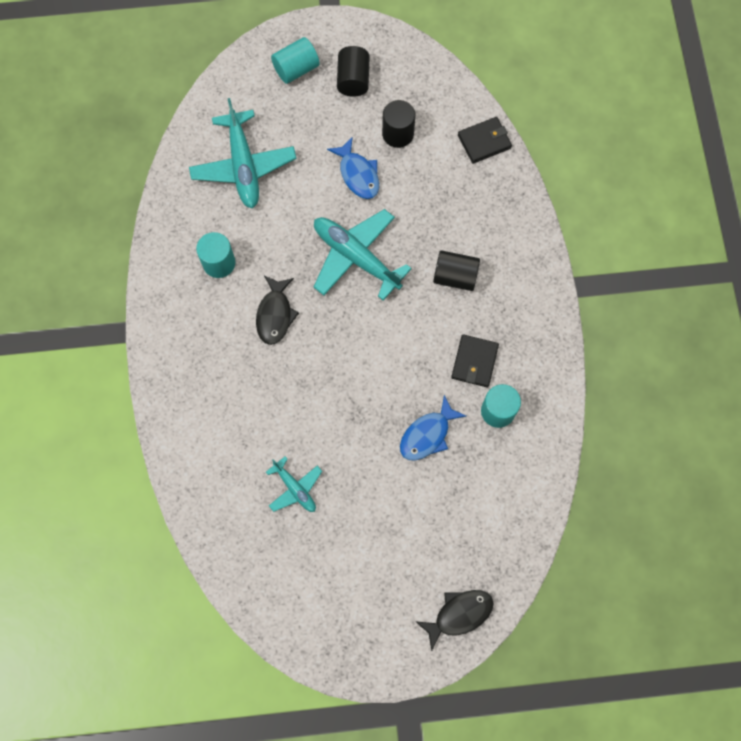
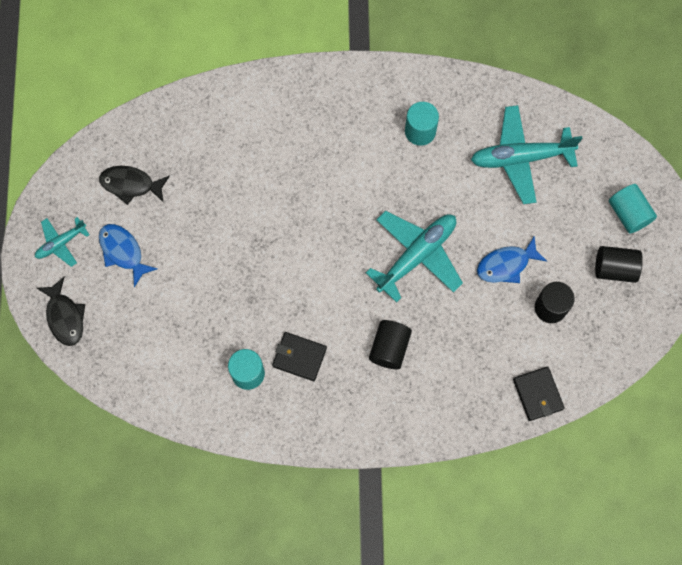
camera: 95 degrees right, 0 degrees up
black fish [256,275,299,345] -> black fish moved to [99,166,170,205]
turquoise plane [266,456,322,512] -> turquoise plane moved to [35,217,90,267]
blue fish [400,395,466,461] -> blue fish moved to [99,224,158,287]

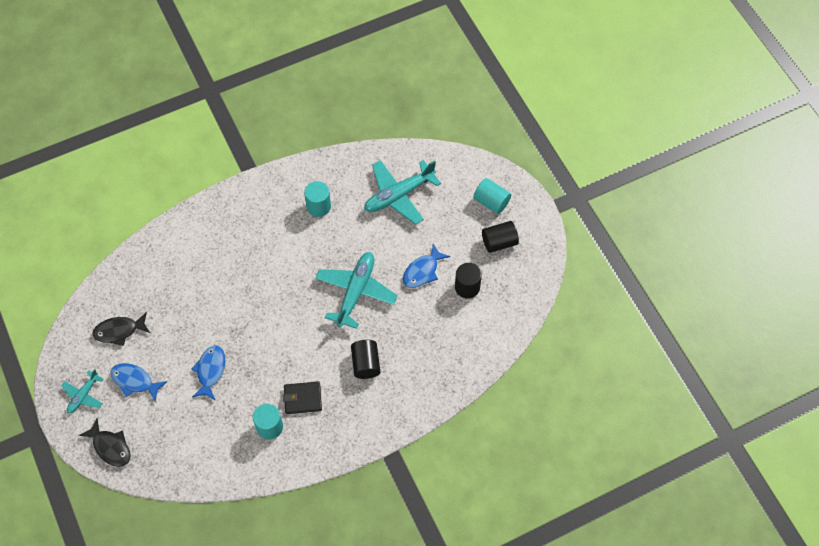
camera: 25 degrees left, 10 degrees down
black wallet [513,367,565,421] -> none
none -> blue fish [191,345,225,400]

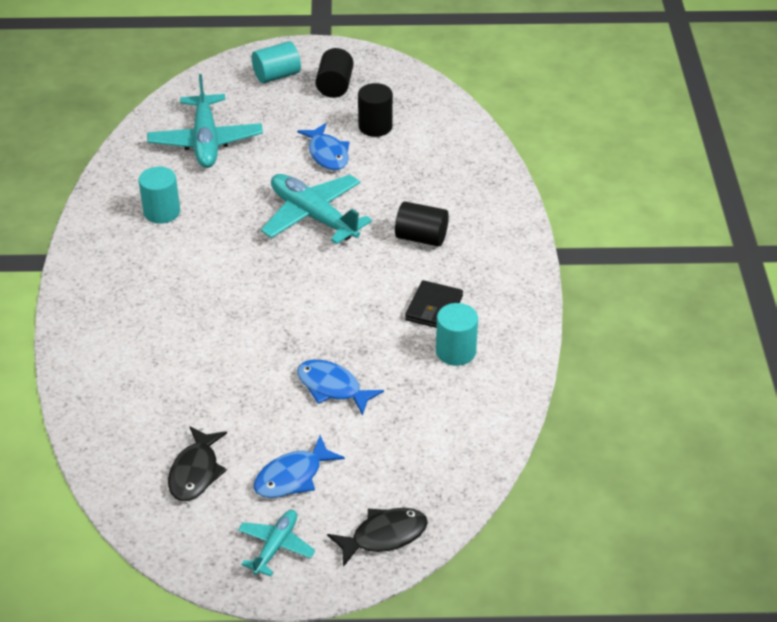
camera: 65 degrees left, 20 degrees down
turquoise plane [61,369,104,413] -> turquoise plane turned 120 degrees counterclockwise [238,510,315,577]

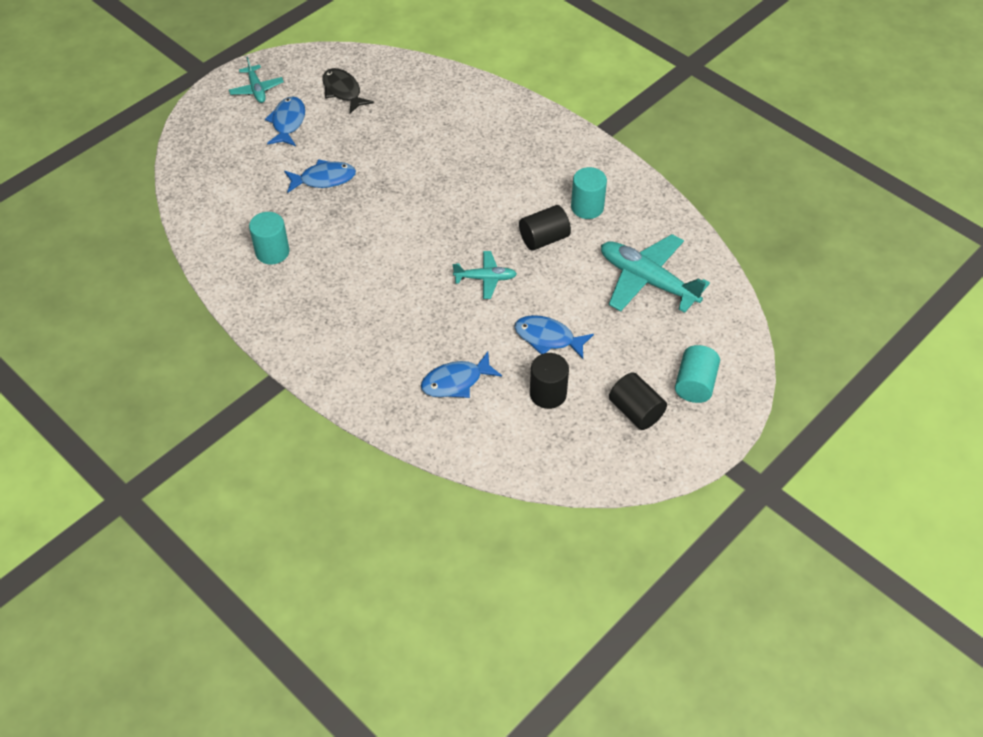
camera: 135 degrees right, 10 degrees up
turquoise plane [261,174,372,244] -> turquoise plane [453,251,517,299], size x0.54
black fish [327,508,428,567] -> none
black cylinder [395,202,449,247] -> black cylinder moved to [519,205,571,251]
black wallet [405,280,463,328] -> none
none -> blue fish [421,352,502,398]

